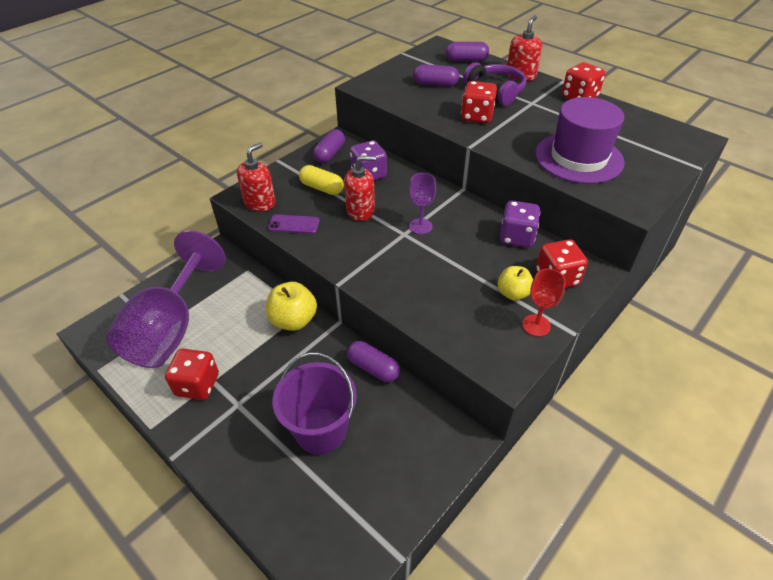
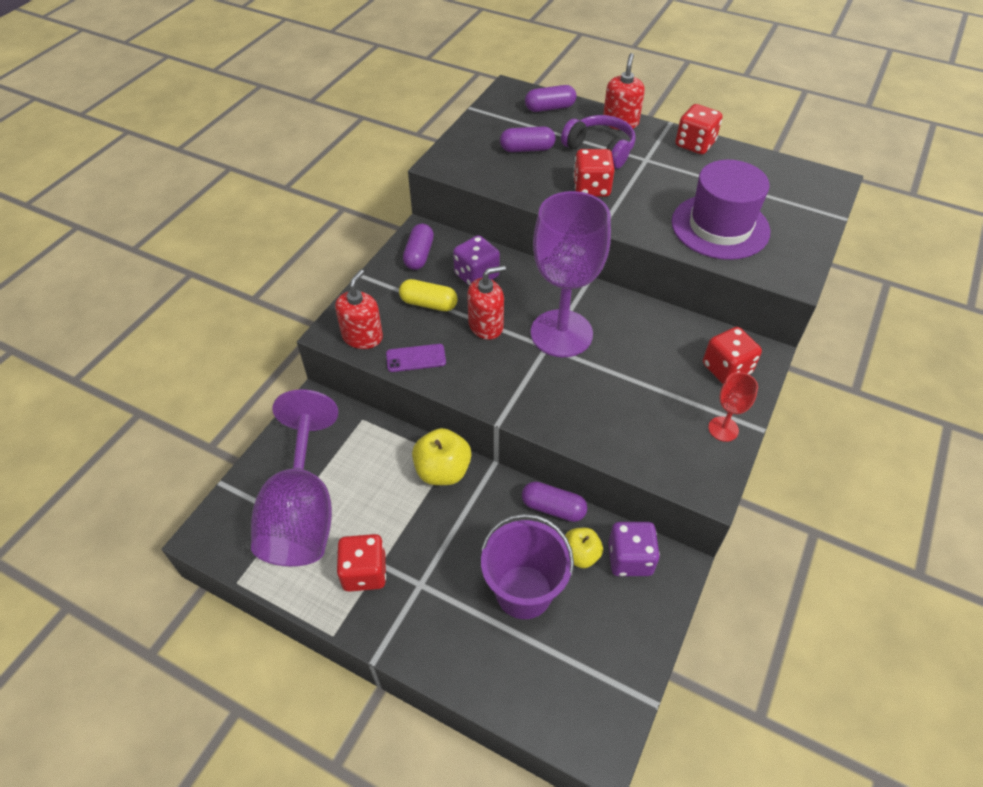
camera: 15 degrees left, 5 degrees up
purple goblet [409,173,436,234] -> purple goblet [531,191,611,357], size x2.30
yellow apple [498,266,533,301] -> yellow apple moved to [565,528,603,568]
purple dice [500,201,540,248] -> purple dice moved to [608,522,660,576]

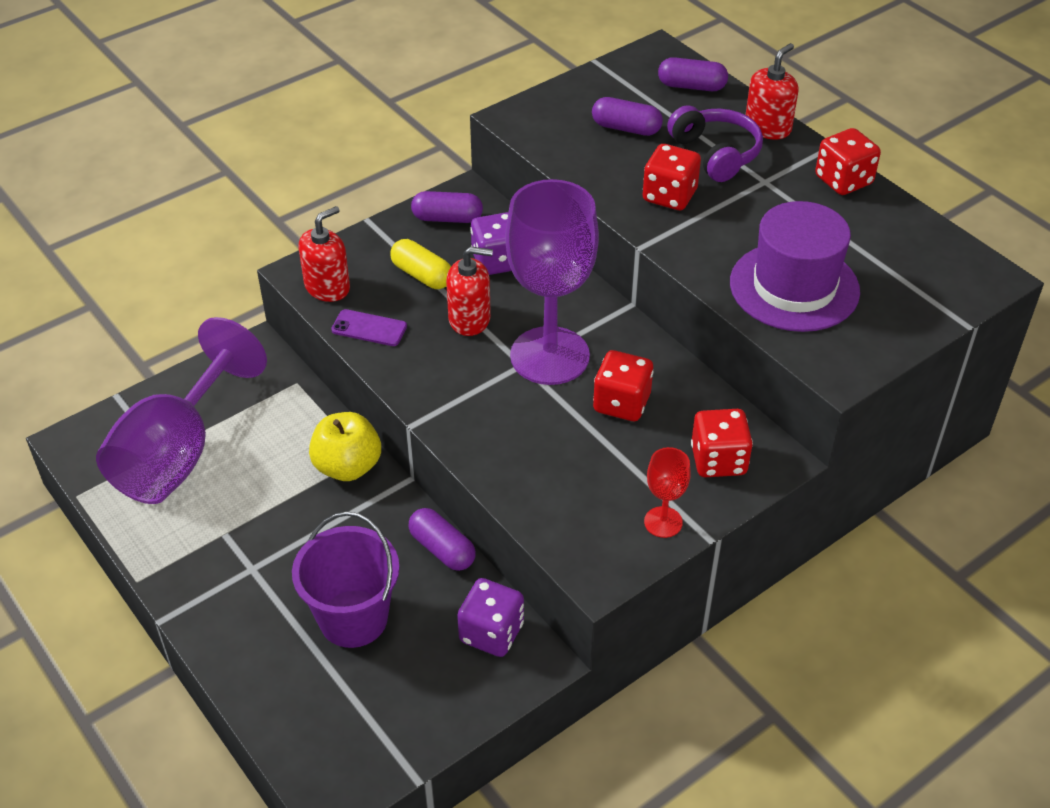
camera: 25 degrees right, 5 degrees down
red dice [336,534,386,592] -> red dice moved to [593,350,654,421]
purple capsule [403,224,434,270] -> purple capsule turned 60 degrees clockwise [411,191,483,223]
yellow apple [565,528,603,568] -> none

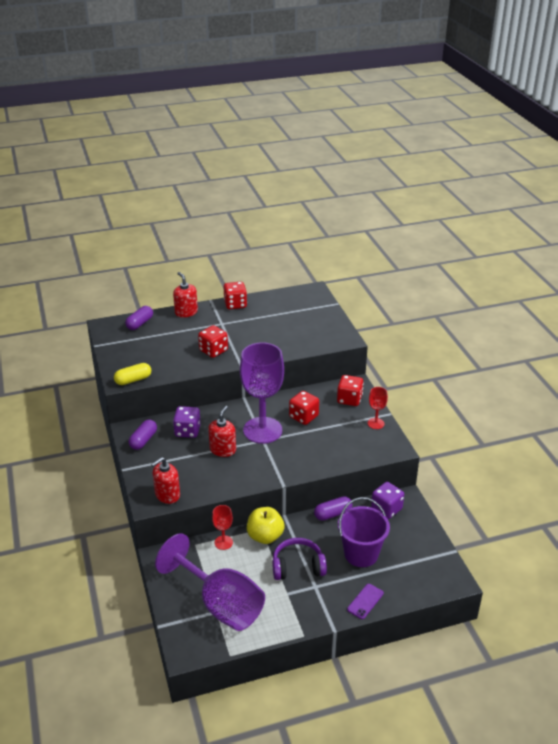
camera: 70 degrees left, 10 degrees down
red soap dispenser [299,206,350,302] -> red soap dispenser turned 105 degrees counterclockwise [151,457,180,504]
purple phone [331,309,407,346] -> purple phone moved to [347,584,384,619]
yellow capsule [391,239,451,289] -> yellow capsule moved to [114,363,151,385]
purple capsule [592,97,663,136] -> none
purple headphones [667,105,763,182] -> purple headphones moved to [272,538,327,580]
purple hat [730,201,860,332] -> none
none -> red goblet [212,505,233,550]

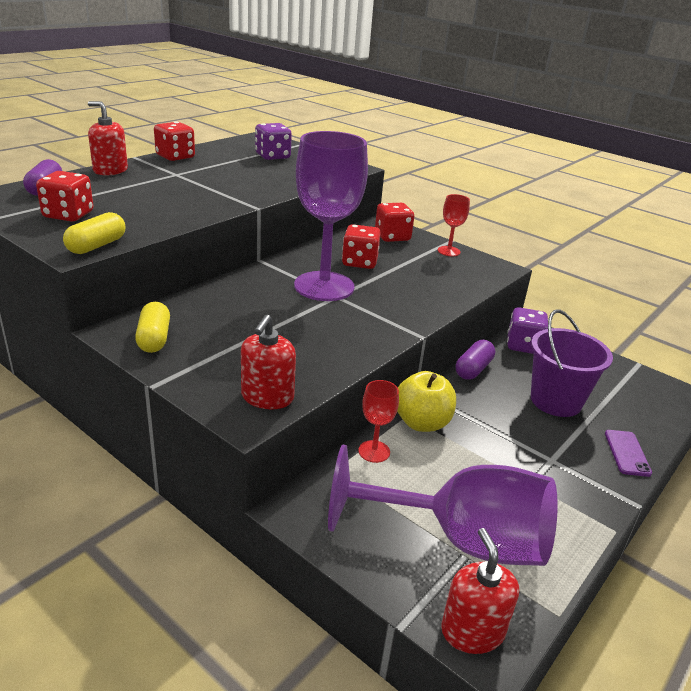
camera: 35 degrees left, 5 degrees down
purple capsule [128,420,157,450] -> yellow capsule [135,302,170,353]
purple dice [173,406,201,438] -> purple dice moved to [255,123,292,160]
red dice [198,325,228,358] -> red dice moved to [36,171,93,222]
red soap dispenser [208,406,236,457] -> red soap dispenser moved to [441,528,519,654]
purple headphones [272,538,327,580] -> none

